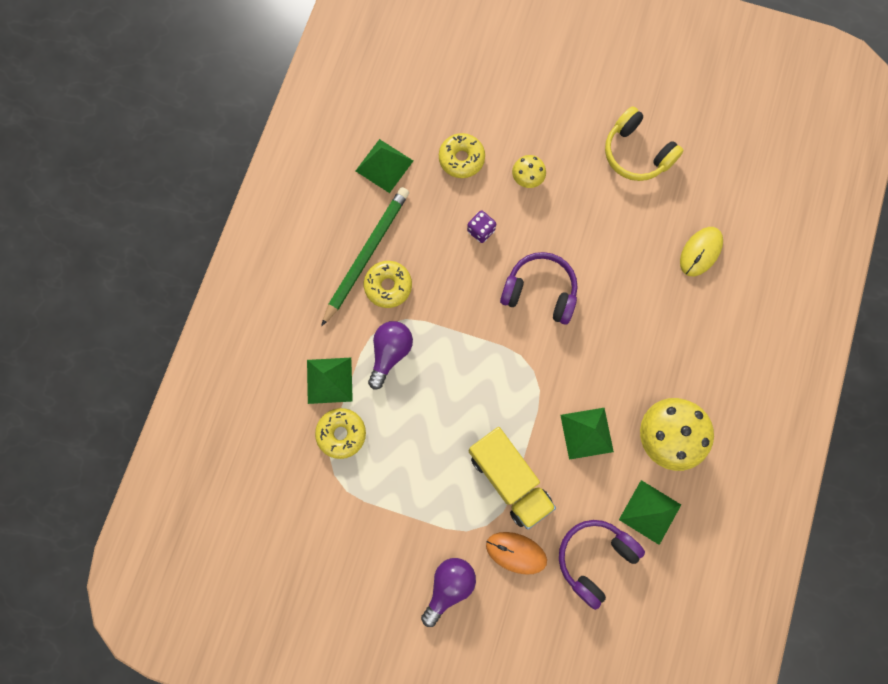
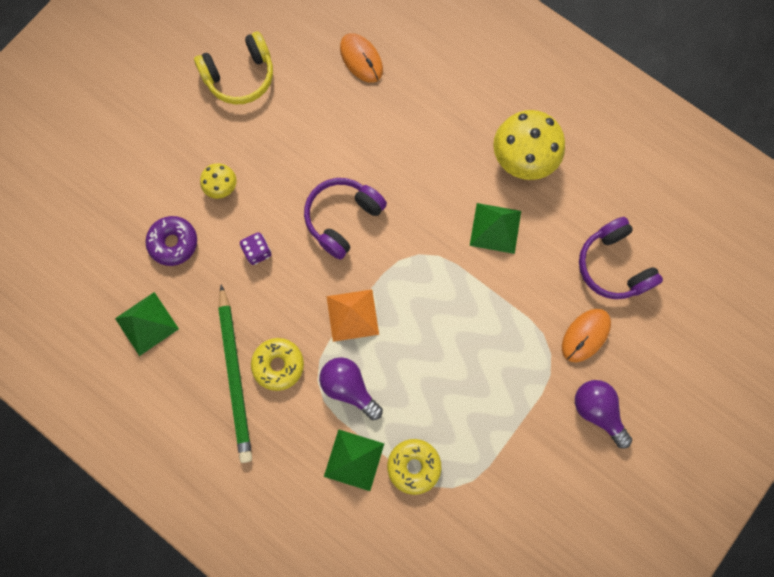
camera: 70 degrees left, 0 degrees up
green pencil [321,187,409,326] -> green pencil turned 150 degrees counterclockwise [218,284,252,463]
yellow donut [439,133,485,178] -> purple donut [145,216,197,266]
yellow truck [469,427,556,529] -> none
green pyramid [619,480,681,545] -> none
yellow mouse [680,227,723,276] -> orange mouse [340,33,383,83]
none -> orange pyramid [327,289,379,342]

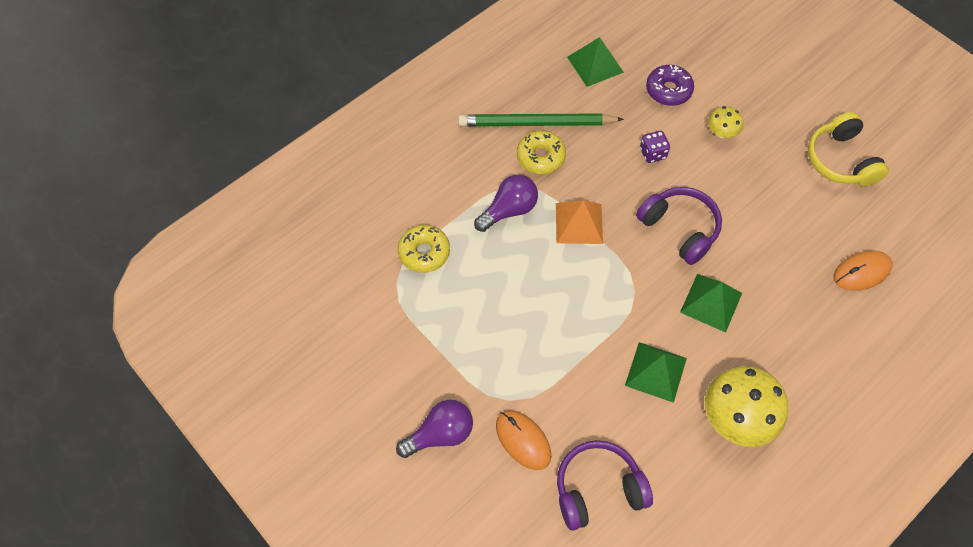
camera: 100 degrees right, 15 degrees down
green pyramid [324,429,384,491] -> green pyramid moved to [680,274,742,333]

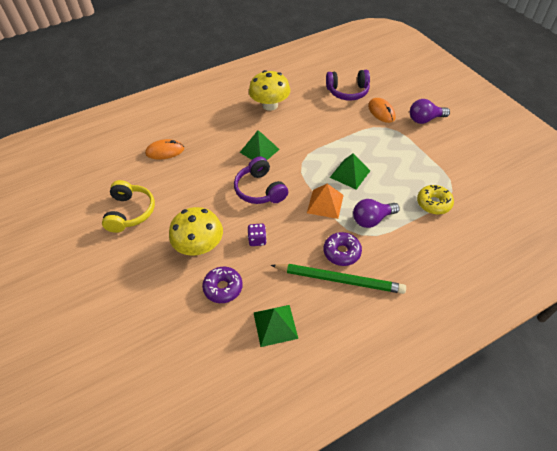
camera: 165 degrees left, 10 degrees down
yellow donut [517,130,566,174] -> purple donut [324,232,362,266]
green pyramid [625,342,687,403] -> green pyramid moved to [330,154,370,190]
yellow mushroom [708,106,743,138] -> yellow mushroom [169,207,223,256], size x1.95

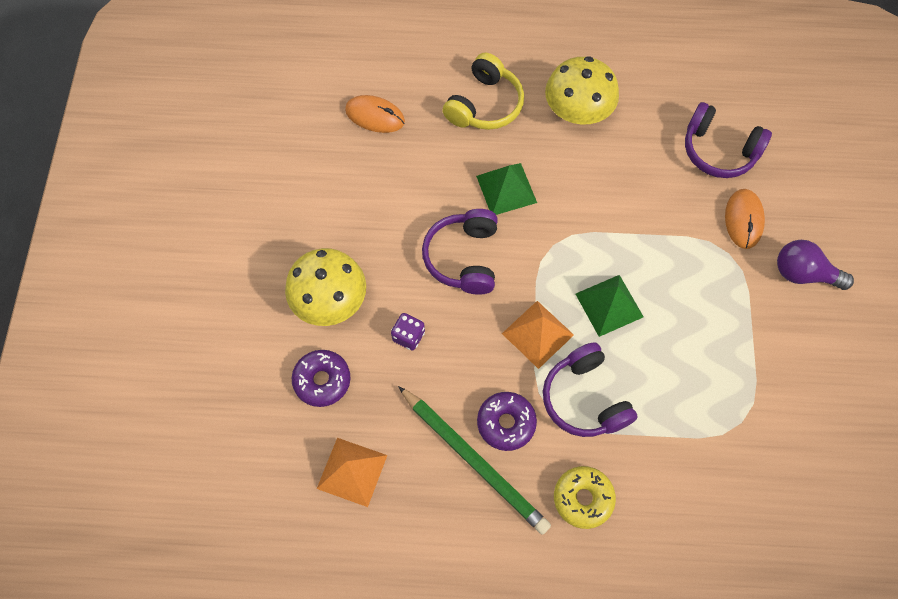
camera: 30 degrees right, 15 degrees up
yellow headphones [102,180,155,233] -> yellow headphones moved to [442,53,524,130]
green pyramid [253,305,298,347] -> orange pyramid [317,438,387,507]
purple light bulb [353,199,400,228] -> purple headphones [543,342,638,437]
yellow donut [417,185,454,215] -> yellow donut moved to [554,466,616,529]

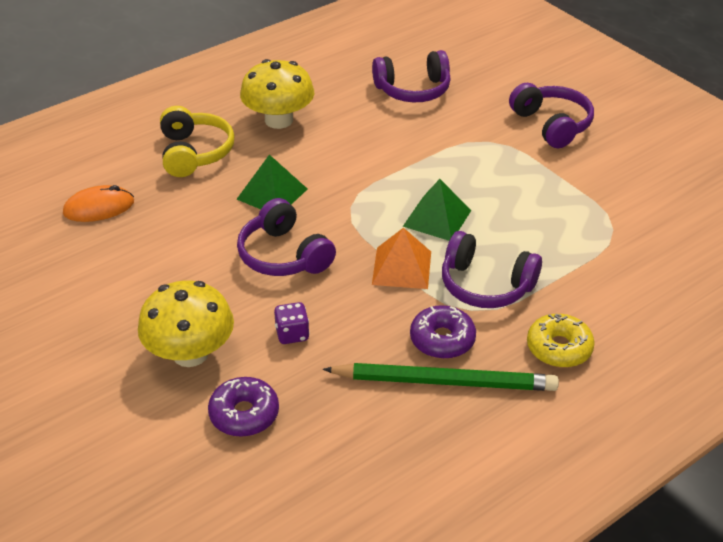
camera: 40 degrees left, 25 degrees down
orange pyramid [317,438,387,507] -> none
orange mouse [725,189,765,249] -> none
purple light bulb [777,240,854,290] -> purple headphones [509,83,594,148]

